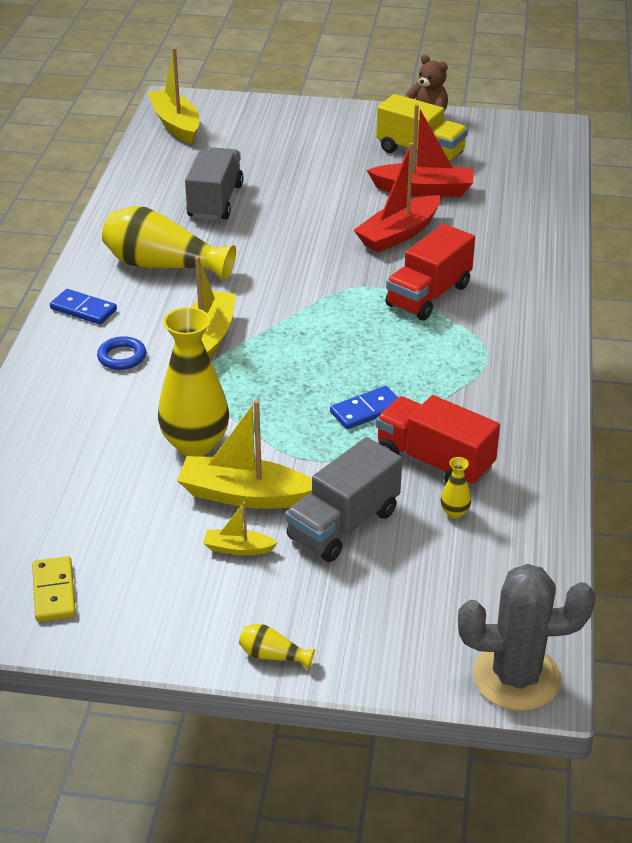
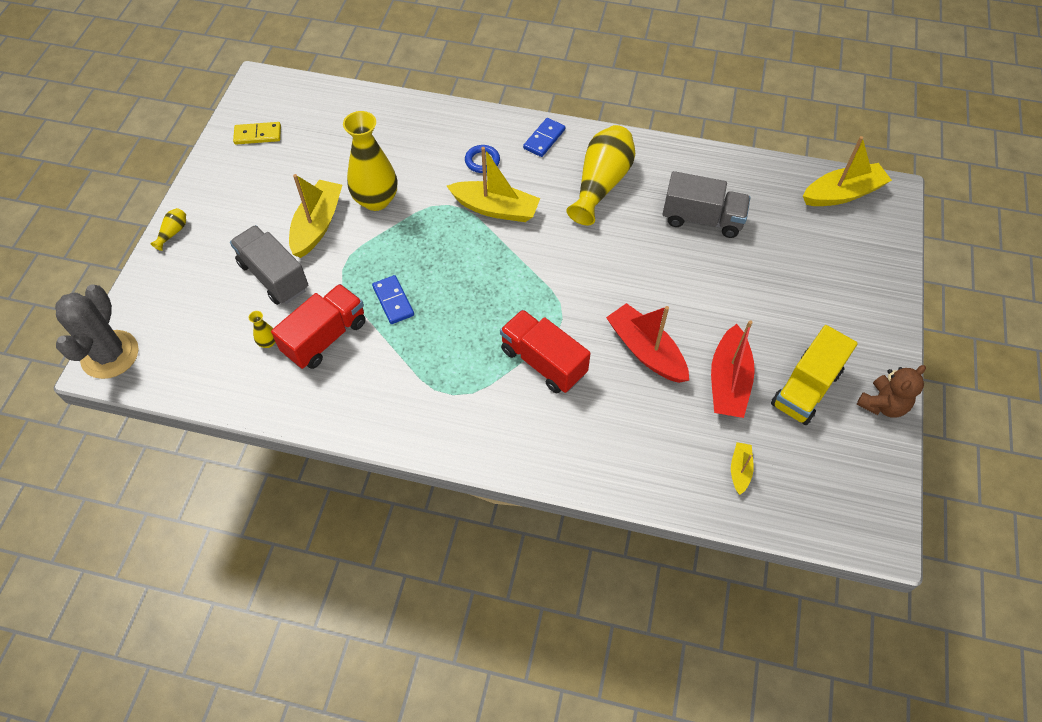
camera: 95 degrees right, 20 degrees up
yellow boat [203,502,278,556] -> yellow boat moved to [731,442,754,495]

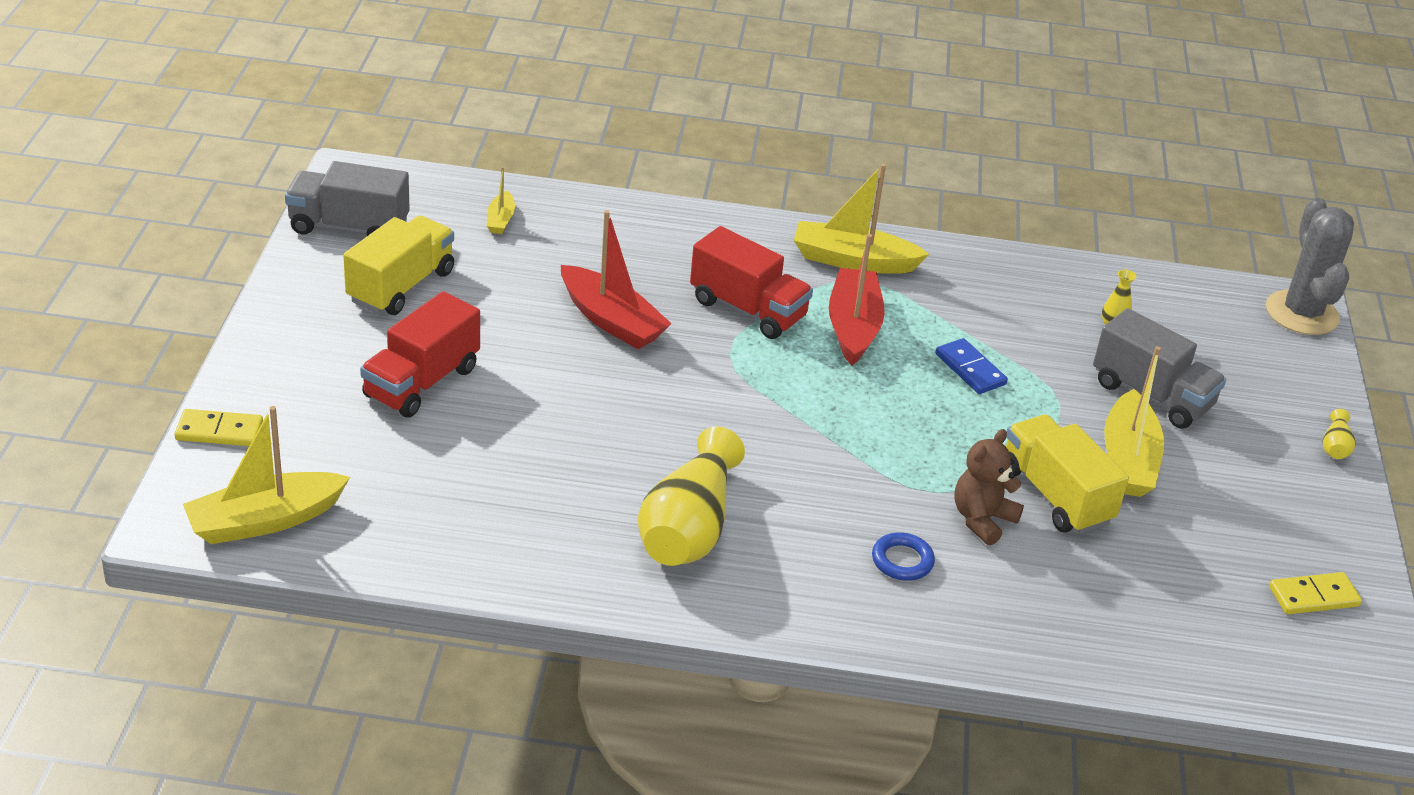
camera: 170 degrees right, 20 degrees down
red truck [271,284,366,369] -> red truck moved to [360,291,480,418]
yellow vase [343,111,397,211] -> yellow truck [1006,415,1129,534]
yellow boat [447,147,540,222] -> yellow boat moved to [794,164,929,274]
blue domino [523,118,565,157] -> none
grey truck [663,171,750,238] -> grey truck moved to [285,161,410,236]
red boat [711,320,755,418] -> red boat moved to [829,234,885,365]
brown teddy bear [857,365,926,418] -> brown teddy bear moved to [954,429,1024,546]
none -> yellow domino [175,409,263,446]

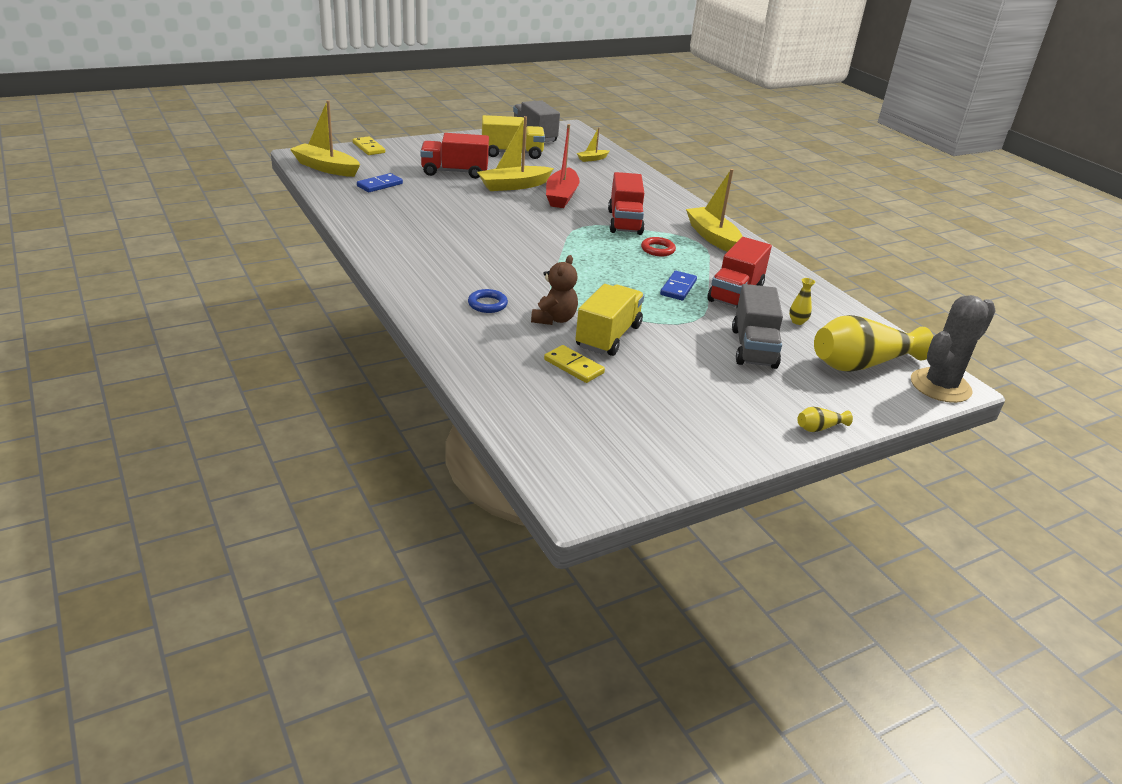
camera: 55 degrees right, 5 degrees down
yellow vase [638,426,745,566] -> yellow vase moved to [814,315,933,372]
red boat [829,234,885,365] -> red ring [641,237,676,256]
brown teddy bear [954,429,1024,546] -> brown teddy bear turned 105 degrees clockwise [531,255,578,325]
yellow boat [1104,346,1164,497] -> yellow boat moved to [477,116,554,191]
yellow domino [1269,572,1362,614] -> yellow domino moved to [544,345,605,383]
none -> blue domino [357,173,403,192]
none -> red truck [707,237,772,307]

